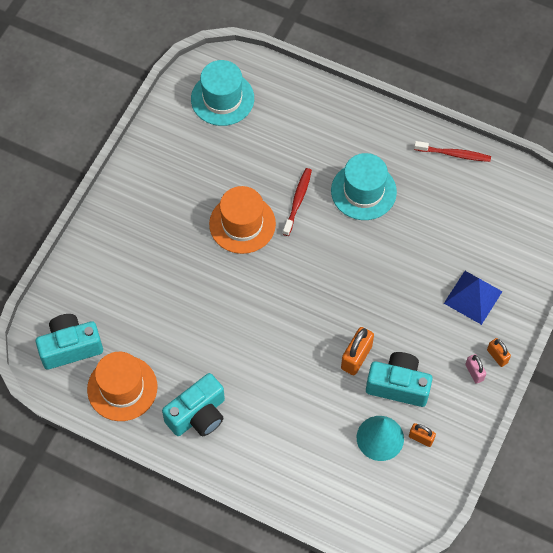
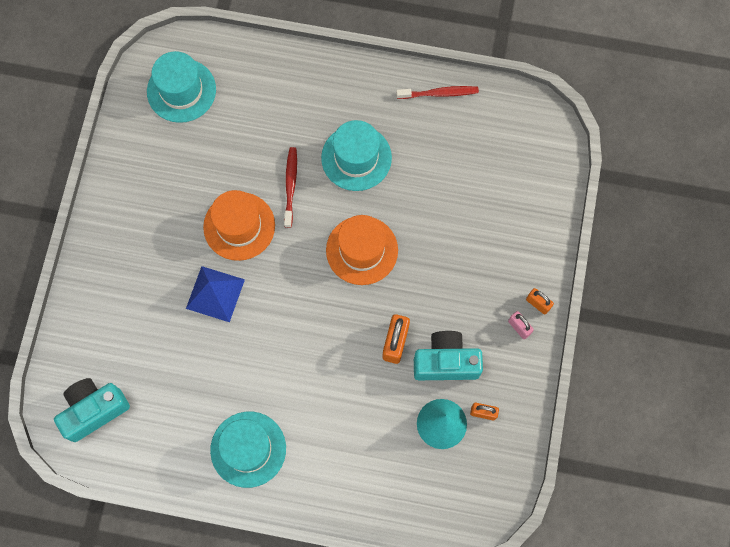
camera: 15 degrees left, 10 degrees up
orange hat [87,352,157,421] -> orange hat moved to [326,215,398,285]
turquoise camera [162,373,225,436] -> turquoise hat [210,412,286,488]
blue pyramid [444,271,503,325] -> blue pyramid moved to [186,266,245,322]

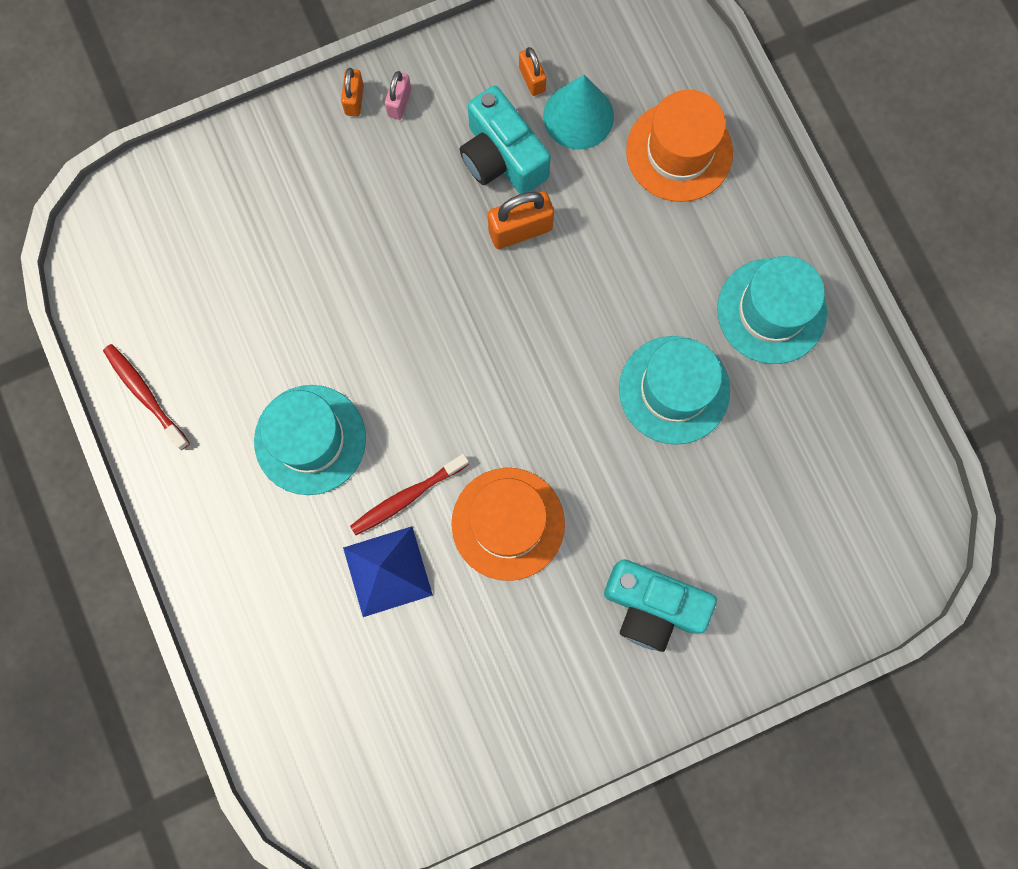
camera: 125 degrees left, 5 degrees up
turquoise camera [54,378,130,442] -> turquoise camera moved to [604,559,717,652]
turquoise hat [147,51,216,123] -> turquoise hat moved to [619,336,730,445]
blue pyramid [186,266,245,322] -> blue pyramid moved to [343,526,433,617]
orange hat [326,215,398,285] -> orange hat moved to [626,90,733,202]

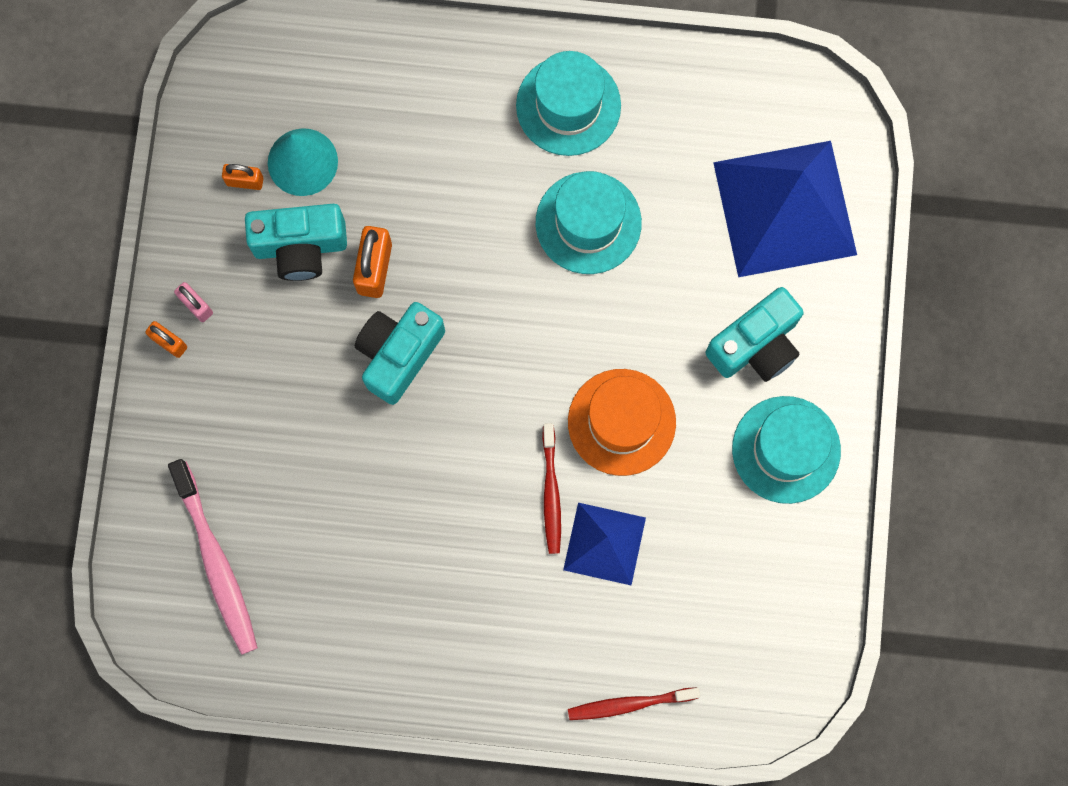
camera: 60 degrees left, 0 degrees up
red toothbrush [103,344,190,450] -> red toothbrush moved to [568,687,700,720]
turquoise hat [254,385,366,495] -> turquoise hat moved to [732,396,841,504]
orange hat [626,90,733,202] -> none
none -> pink toothbrush [168,459,258,655]
none -> turquoise camera [355,302,445,405]
none -> blue pyramid [713,141,857,277]

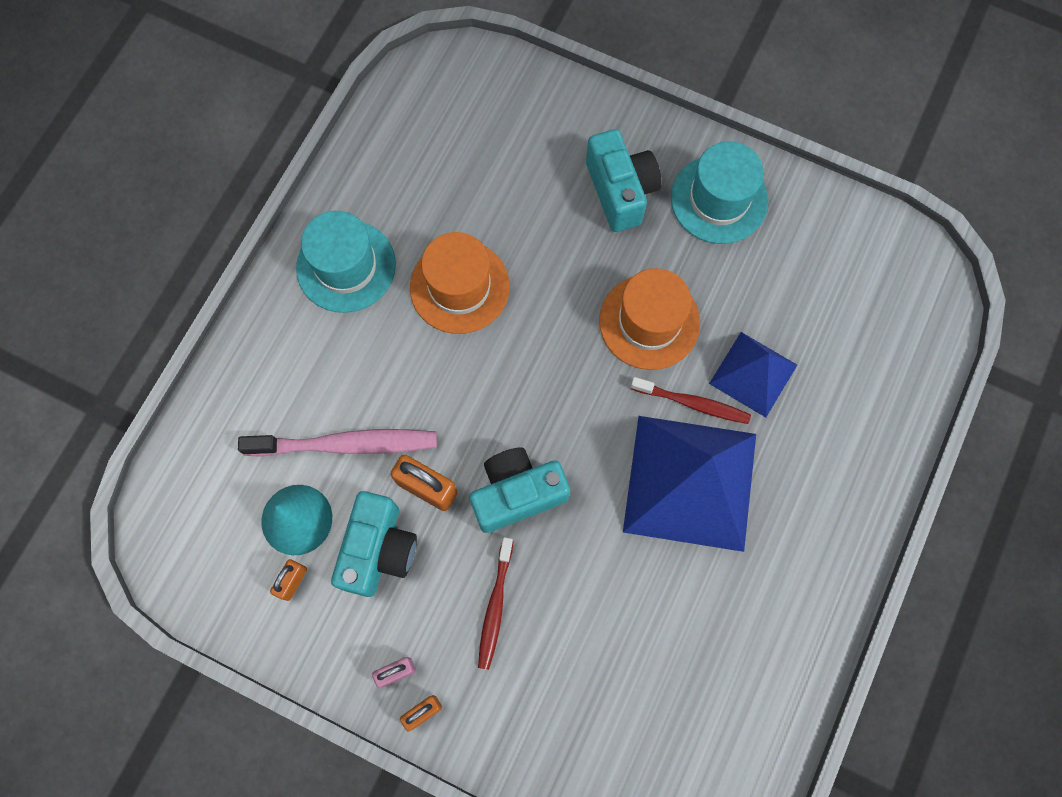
camera: 70 degrees left, 5 degrees down
pink toothbrush [168,459,258,655] -> pink toothbrush moved to [238,429,437,457]
turquoise camera [355,302,445,405] -> turquoise camera turned 105 degrees clockwise [469,447,570,533]
turquoise hat [536,171,642,274] -> orange hat [410,232,510,334]
red toothbrush [568,687,700,720] -> red toothbrush moved to [478,537,513,670]
blue pyramid [713,141,857,277] -> blue pyramid moved to [623,416,756,552]

